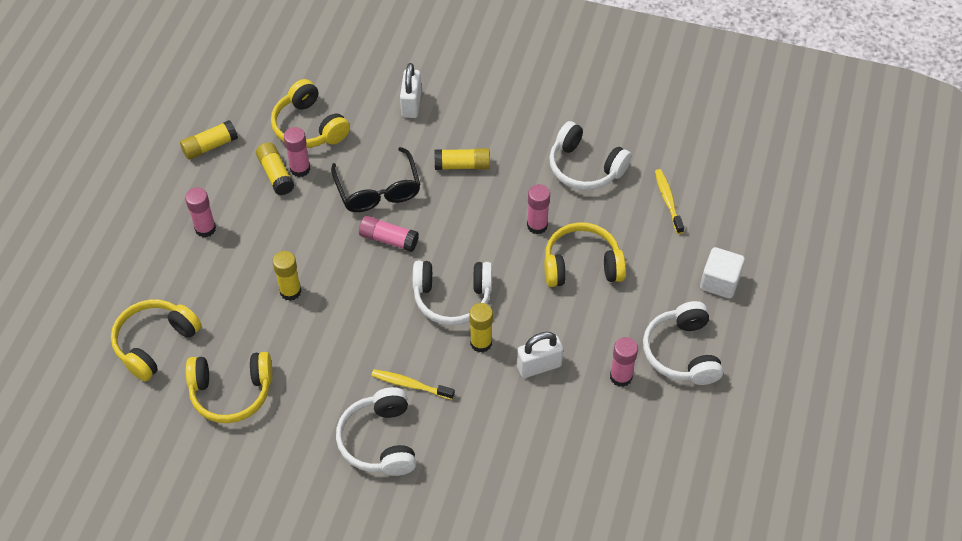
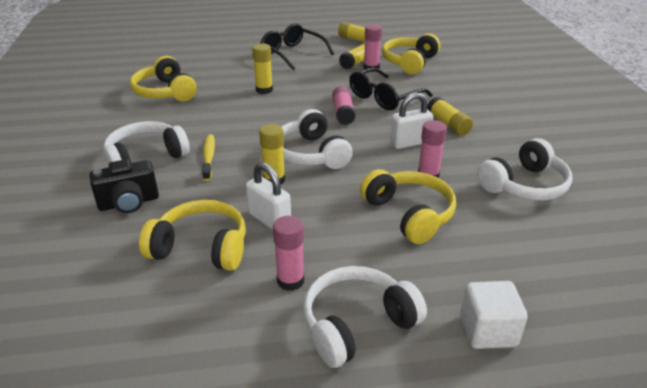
camera: 65 degrees right, 20 degrees down
yellow headphones [111,300,202,381] -> yellow headphones moved to [139,200,246,271]
pink glue stick [185,187,216,238] -> black glasses [260,23,334,70]
white padlock [400,63,421,118] -> white padlock moved to [390,92,433,149]
white headphones [549,121,632,190] -> white headphones turned 135 degrees counterclockwise [477,138,572,201]
yellow toothbrush [655,169,684,234] -> none
none -> black camera [89,159,159,213]

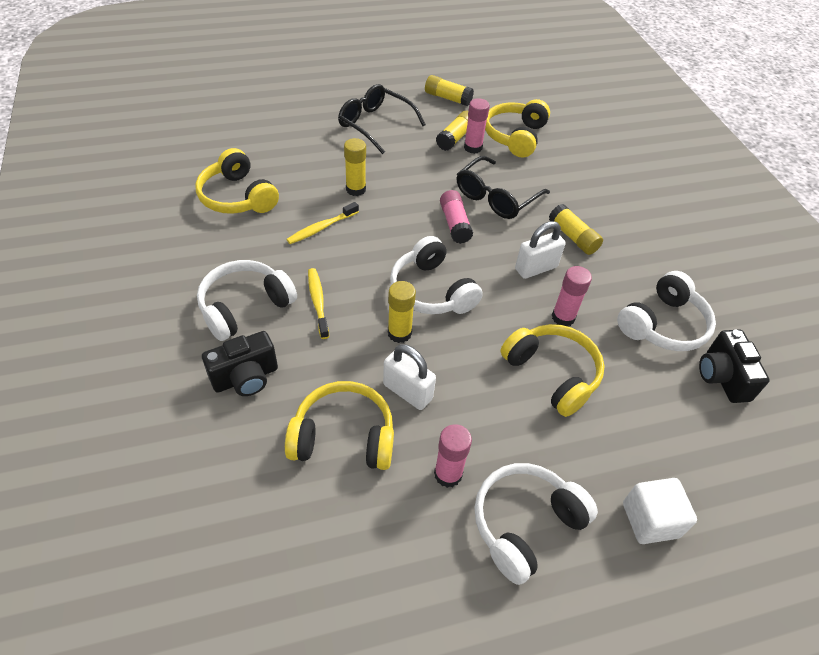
camera: 10 degrees left, 15 degrees up
none -> yellow toothbrush [286,202,359,244]
none -> black camera [699,330,770,403]

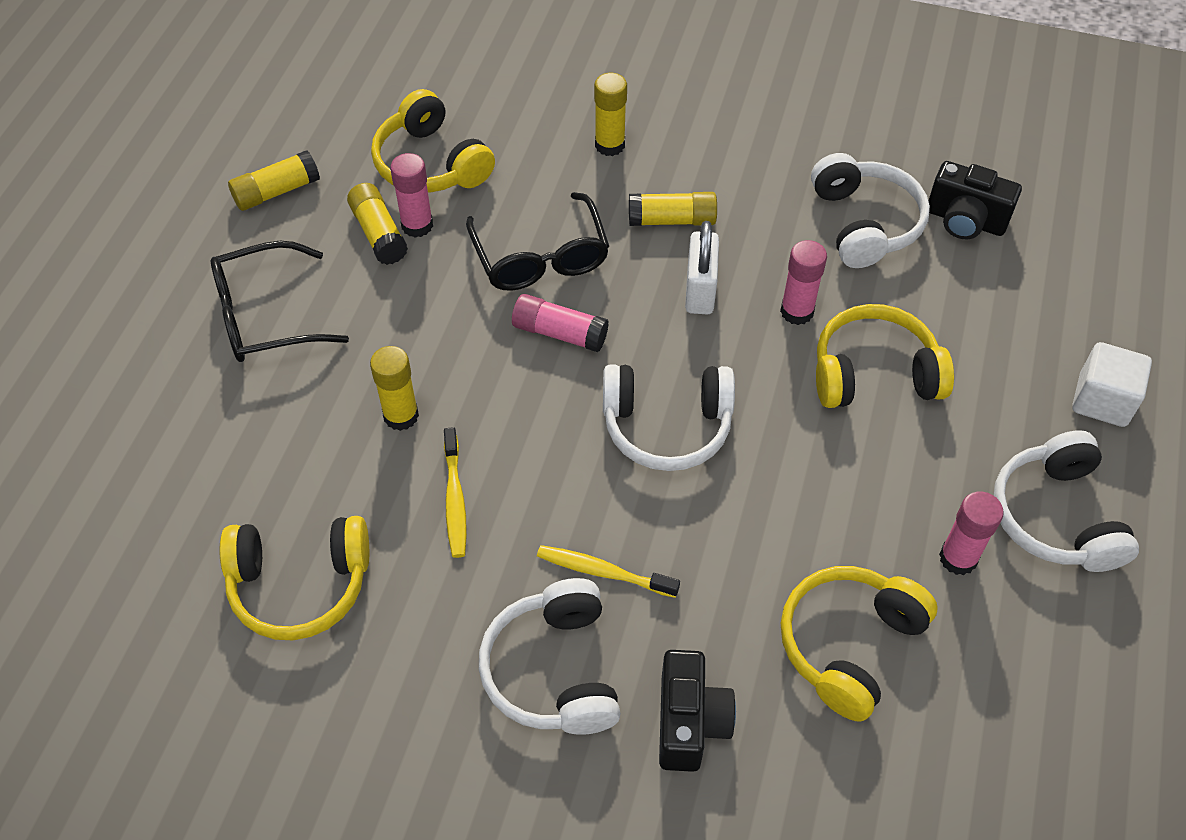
camera: 55 degrees left, 5 degrees up
white padlock [383,344,436,410] -> none
yellow glue stick [388,281,416,343] -> yellow glue stick moved to [594,73,627,156]

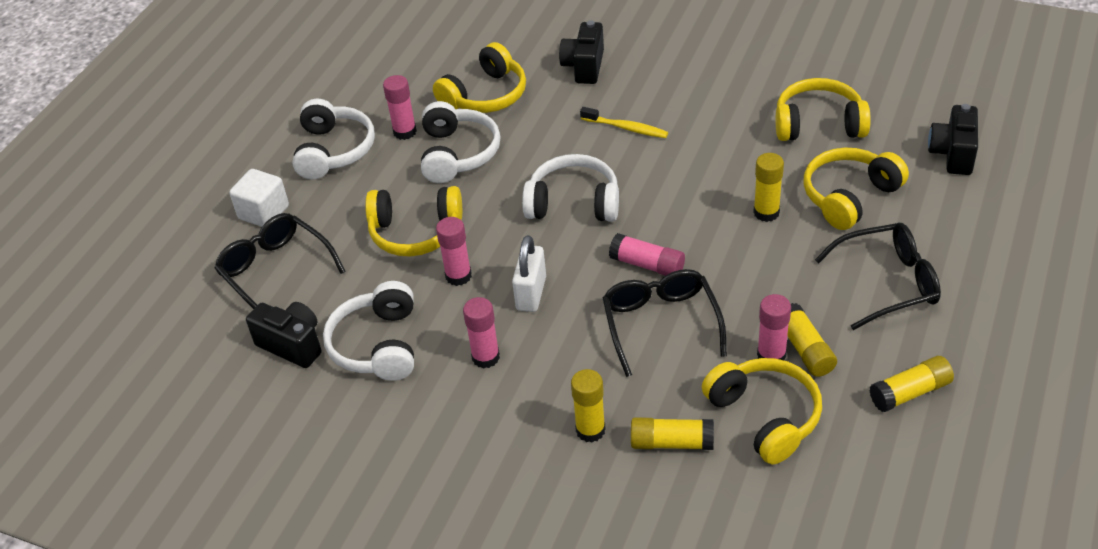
camera: 170 degrees left, 10 degrees down
yellow toothbrush [444,427,467,558] -> none
white headphones [479,578,621,734] -> white headphones moved to [421,101,500,183]
yellow glue stick [629,192,717,226] -> yellow glue stick moved to [631,417,714,450]
none -> black glasses [214,213,345,309]
none -> pink glue stick [463,297,500,369]
none -> yellow headphones [803,148,909,230]
none -> black camera [928,104,978,175]

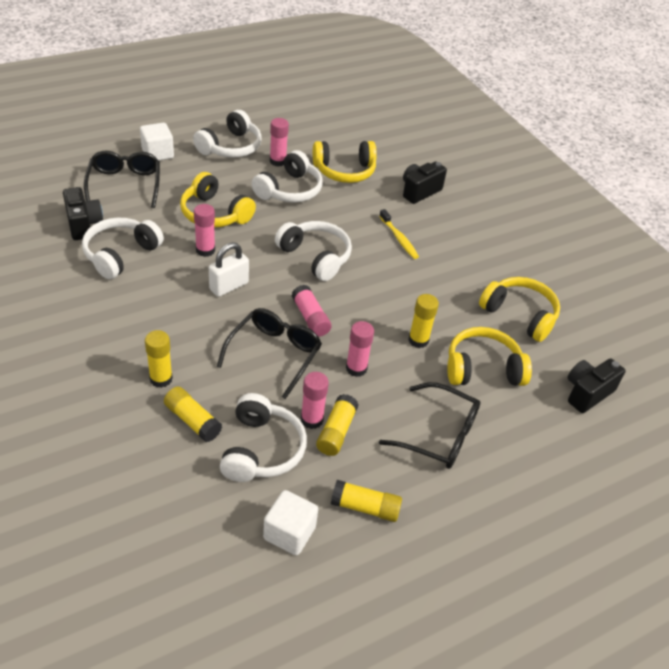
camera: 30 degrees right, 0 degrees up
pink glue stick [463,297,500,369] -> pink glue stick moved to [346,321,374,377]
yellow headphones [702,358,822,464] -> white headphones [220,393,307,482]
none -> white cube [263,490,318,555]

